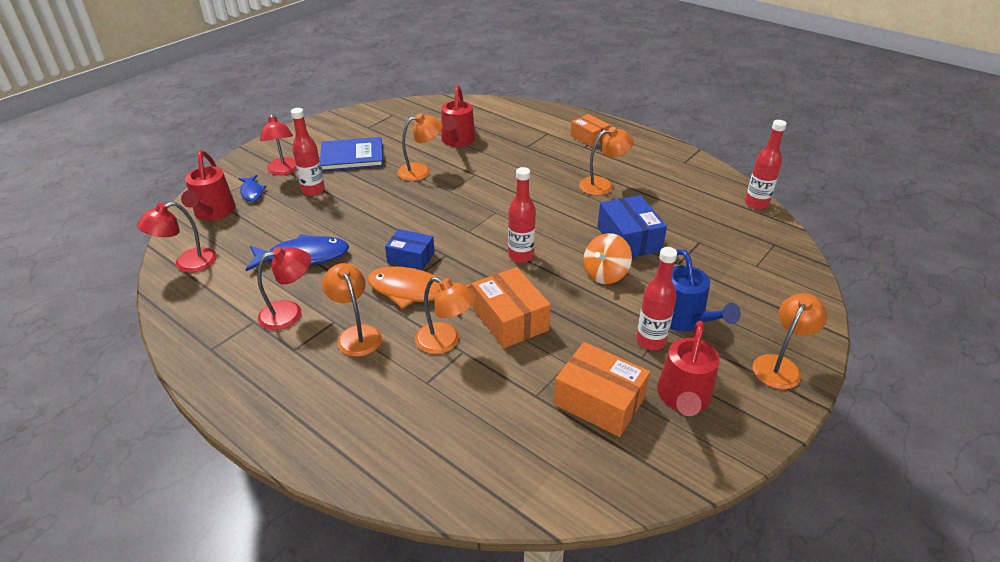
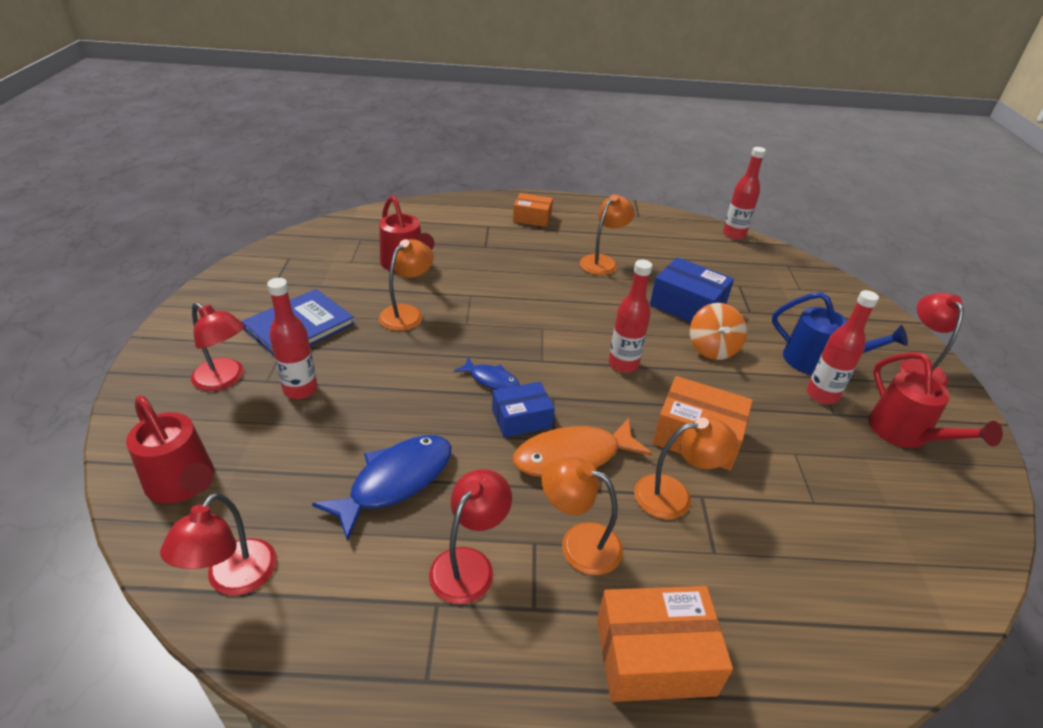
camera: 40 degrees left, 0 degrees up
blue fish [239,175,267,202] -> blue fish moved to [454,357,520,390]
orange box [553,342,650,437] -> orange box moved to [597,586,733,702]
orange lamp [753,293,828,389] -> red lamp [900,292,964,387]

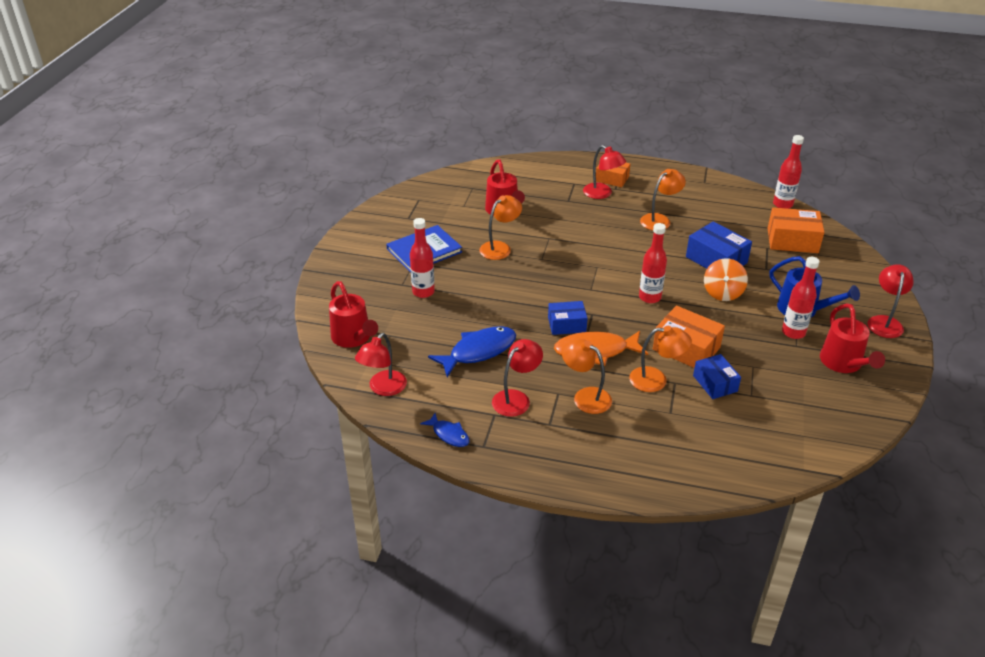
camera: 15 degrees right, 0 degrees up
red lamp [191,302,245,391] -> red lamp moved to [583,145,626,199]
blue fish [454,357,520,390] -> blue fish moved to [420,413,469,447]
orange box [597,586,733,702] -> orange box moved to [768,207,824,253]
none -> blue box [693,354,741,399]

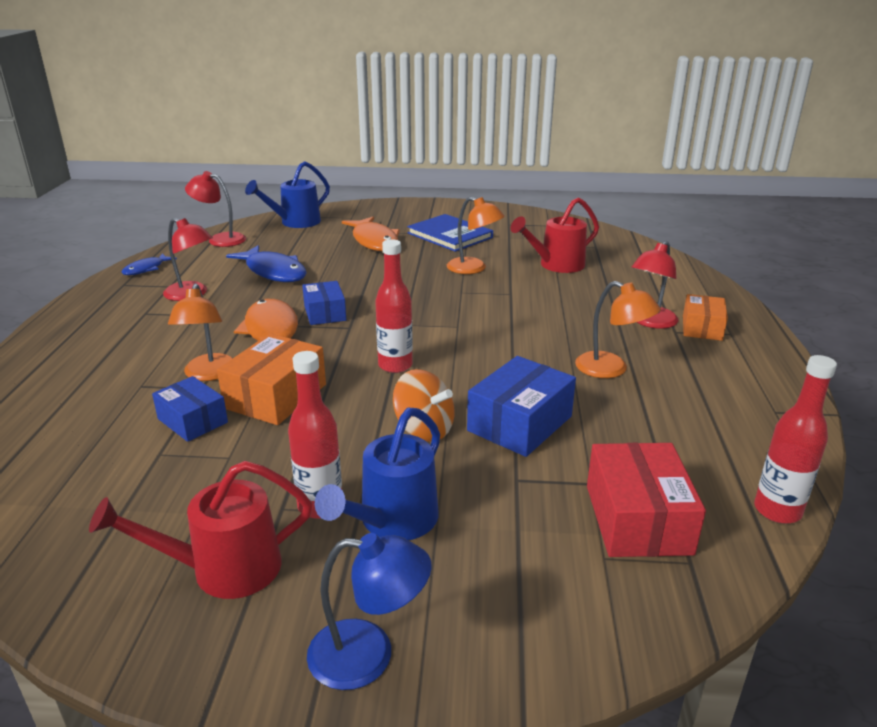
camera: 80 degrees right, 10 degrees down
red watering can [329,281,378,348] -> blue watering can [245,161,330,228]
red bottle [410,218,435,298] -> orange fish [342,216,400,251]
orange lamp [562,338,612,414] -> none
blue box [693,354,741,399] -> blue box turned 75 degrees clockwise [152,376,228,442]
orange spinning top [704,258,748,301] -> orange spinning top turned 150 degrees counterclockwise [393,369,455,442]
orange box [768,207,824,253] -> red box [587,443,706,557]
red lamp [867,264,914,338] -> blue lamp [307,533,432,690]

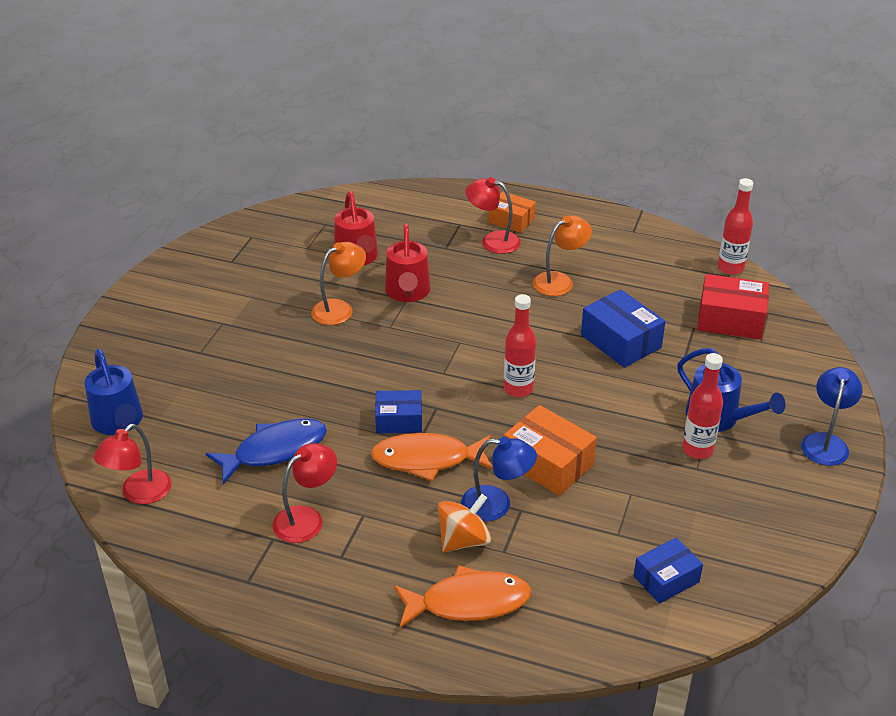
camera: 75 degrees left, 10 degrees up
red watering can [89,461,312,599] -> red watering can moved to [385,224,431,302]
blue fish [121,253,177,275] -> none
blue box [152,376,228,442] -> blue box moved to [634,537,703,604]
orange lamp [168,283,233,381] -> blue lamp [461,437,537,521]
orange fish [342,216,400,251] -> orange fish moved to [394,565,532,629]
orange spinning top [393,369,455,442] -> orange spinning top moved to [437,494,491,552]
blue book [407,214,493,252] -> none
red lamp [631,241,678,329] -> red lamp turned 150 degrees clockwise [465,177,521,254]

